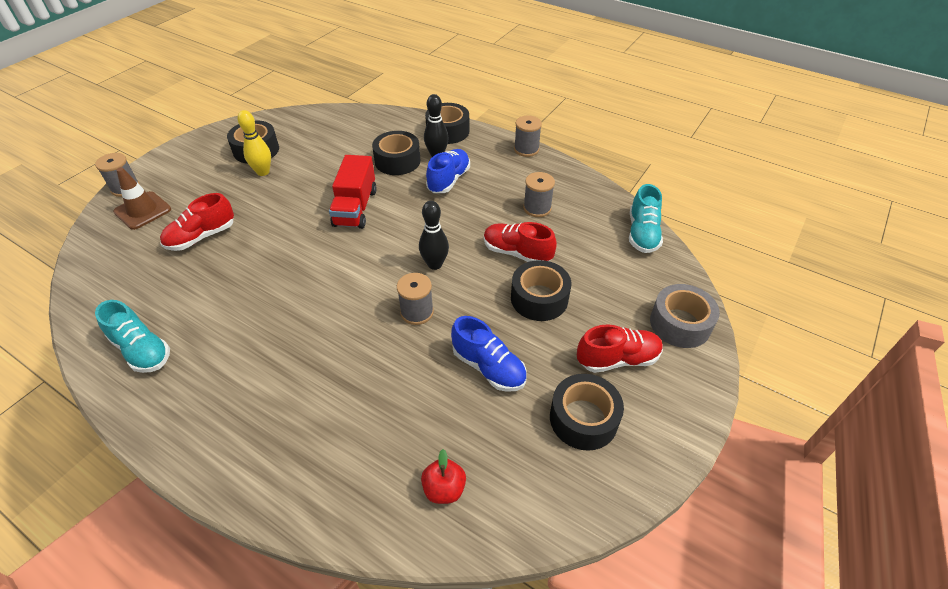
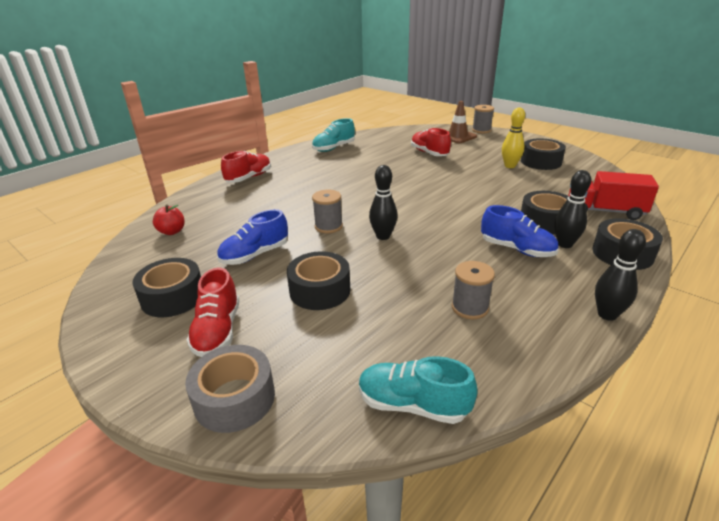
camera: 100 degrees right, 15 degrees down
red truck [329,155,377,229] -> red truck moved to [569,171,659,220]
red shoe [484,222,557,262] -> red shoe moved to [221,151,271,183]
grey spool [514,115,542,157] -> black bowling pin [595,229,646,321]

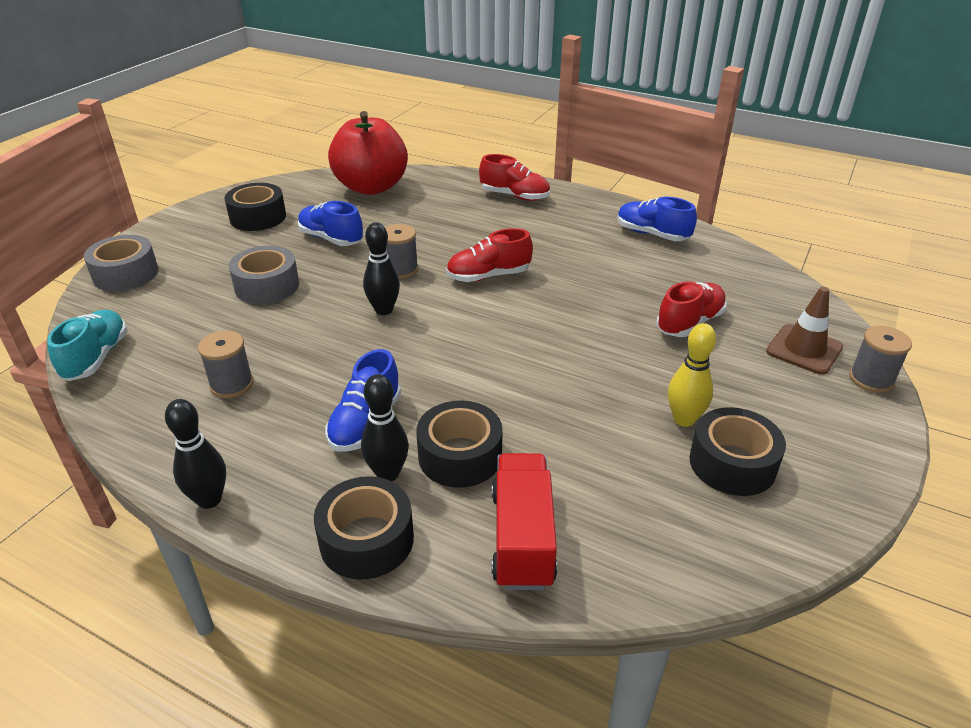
camera: 75 degrees right, 5 degrees up
red apple [153,204,185,235] -> red apple [328,111,408,195], size x2.50
red shoe [187,267,240,357] -> red shoe moved to [446,228,533,282]
black tape [287,251,350,310] -> grey tape [229,246,299,304]
turquoise shoe [312,118,355,152] -> blue shoe [617,197,697,241]

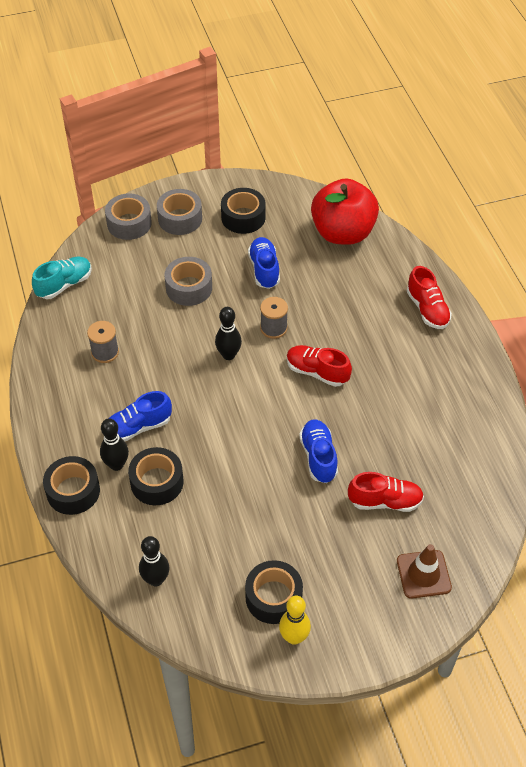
camera: 45 degrees right, 15 degrees up
black bowling pin [165,399,226,509] -> black bowling pin moved to [139,536,170,586]
red truck [492,453,557,590] -> none
blue shoe [617,197,697,241] -> blue shoe moved to [299,420,338,483]
yellow bowling pin [668,323,716,427] -> yellow bowling pin moved to [279,596,311,645]
grey spool [849,326,912,393] -> none
none -> grey tape [157,189,202,235]

